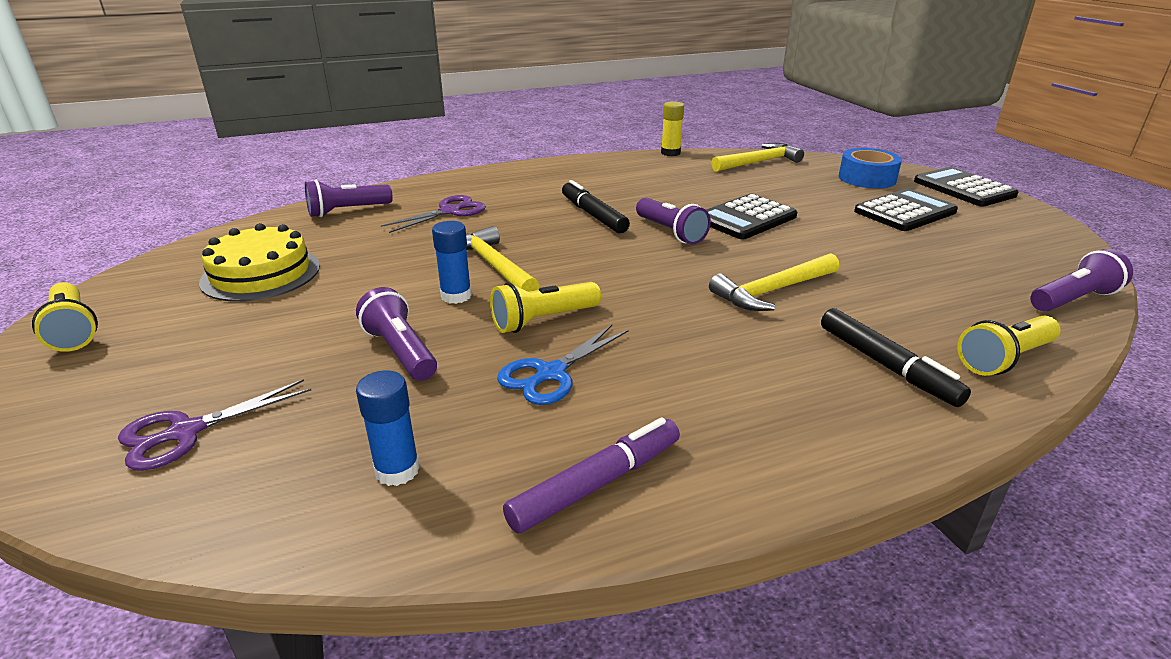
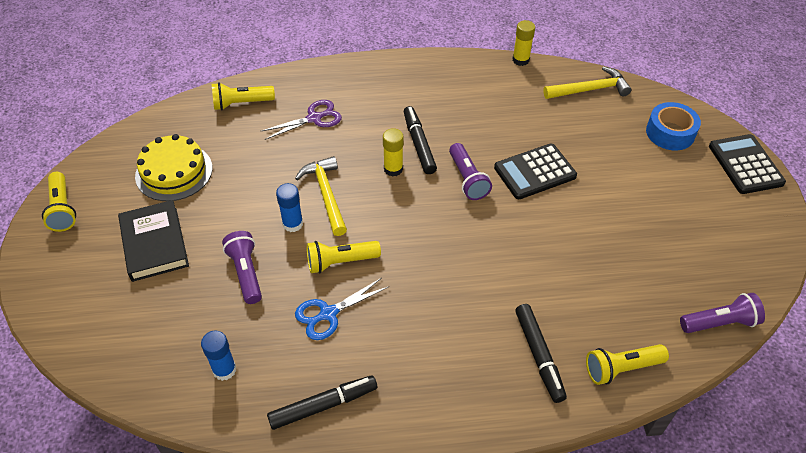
camera: 15 degrees right, 20 degrees up
purple scissors [118,379,311,471] -> none
purple flashlight [305,180,393,217] -> yellow flashlight [212,82,275,110]
purple marker [503,417,680,533] -> black marker [267,375,377,430]
yellow hammer [709,253,839,311] -> none
black calculator [854,189,958,231] -> none
none -> black book [118,200,189,282]
none -> yellow glue stick [383,128,404,176]

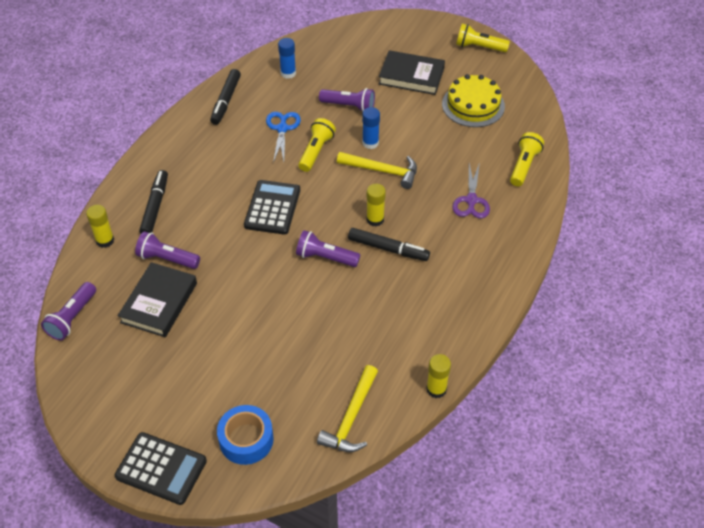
camera: 125 degrees right, 0 degrees up
black calculator [494,144,577,199] -> black calculator moved to [244,180,300,235]
black marker [515,304,567,403] -> black marker turned 75 degrees clockwise [139,170,168,234]
yellow flashlight [586,344,669,385] -> yellow glue stick [86,205,114,248]
none -> black book [118,262,197,337]
none -> purple flashlight [135,231,200,269]

